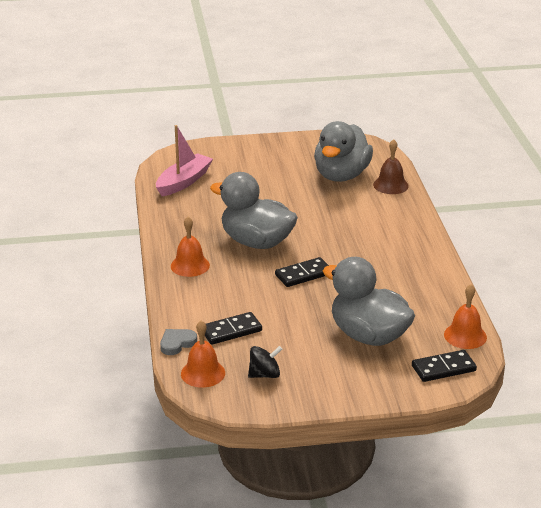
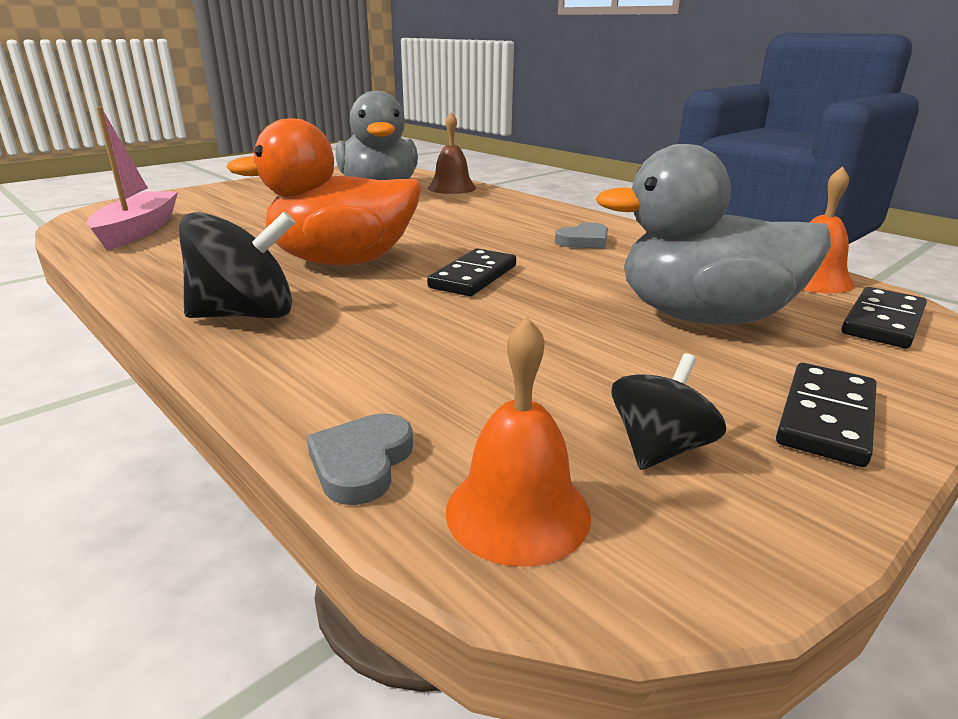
camera: 35 degrees left, 5 degrees down
orange bell [171,217,210,277] -> black spinning top [179,212,295,318]
black domino [205,312,262,345] -> black domino moved to [776,363,877,467]
grey duck [210,172,298,249] -> orange duck [226,118,421,265]
none -> grey heart [555,222,608,249]

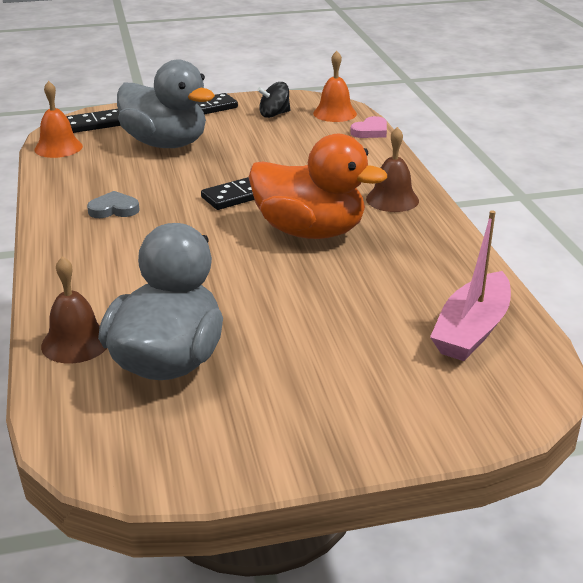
camera: 150 degrees left, 5 degrees up
black spinning top [179,212,295,318] -> brown bell [366,127,419,212]
grey heart [307,413,413,505] -> pink heart [350,116,387,138]

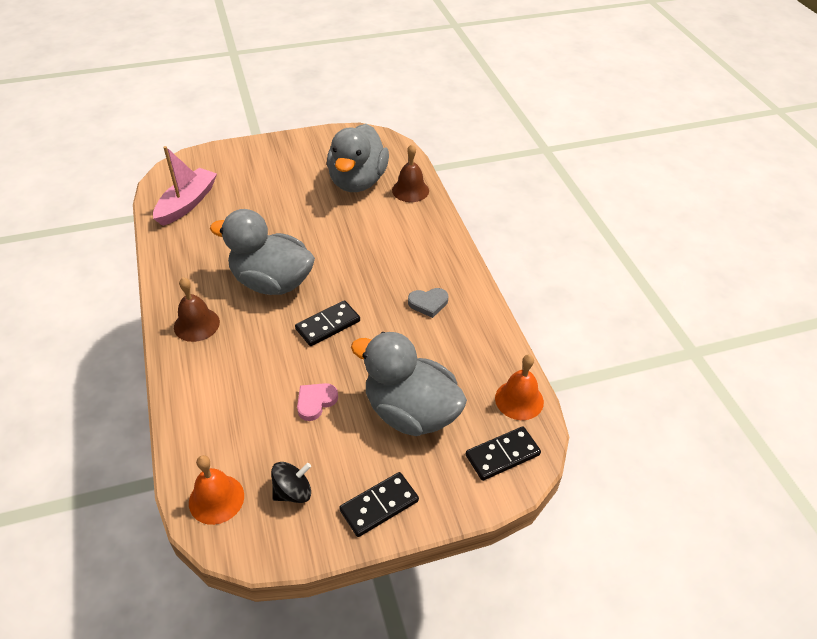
camera: 175 degrees right, 15 degrees up
orange duck [249,134,387,239] -> grey duck [210,209,315,295]
pink heart [350,116,387,138] -> pink heart moved to [297,383,338,421]

